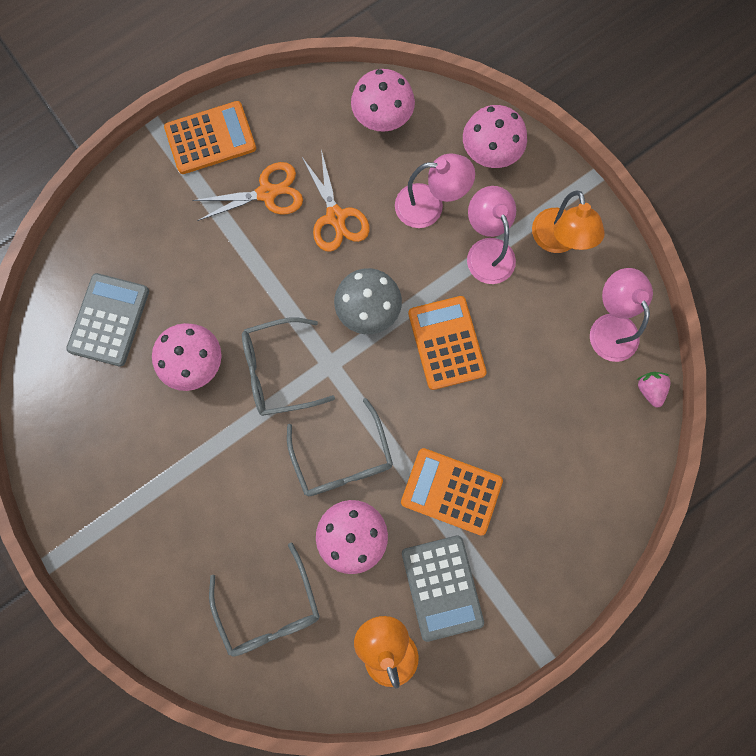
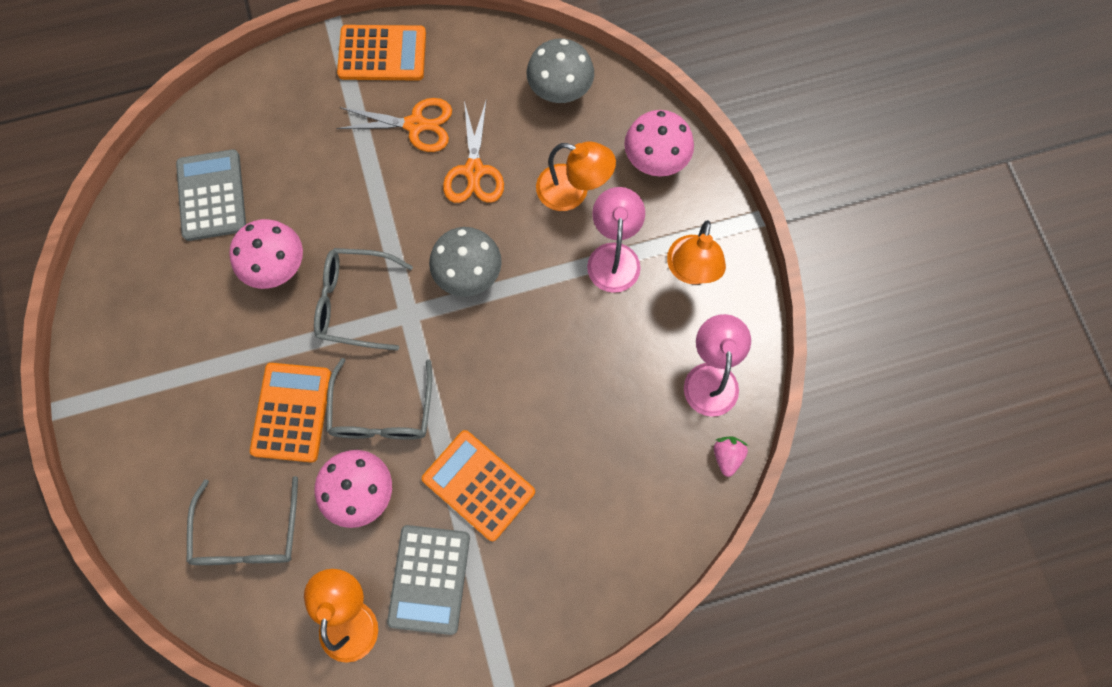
camera: 20 degrees right, 5 degrees down
grey calculator [66,273,149,367] -> grey calculator turned 45 degrees counterclockwise [176,149,246,241]
pink mushroom [351,69,415,132] -> grey mushroom [527,39,594,103]
pink lamp [395,153,475,228] -> orange lamp [536,141,616,211]
orange calculator [408,296,487,390] -> orange calculator moved to [250,363,332,462]

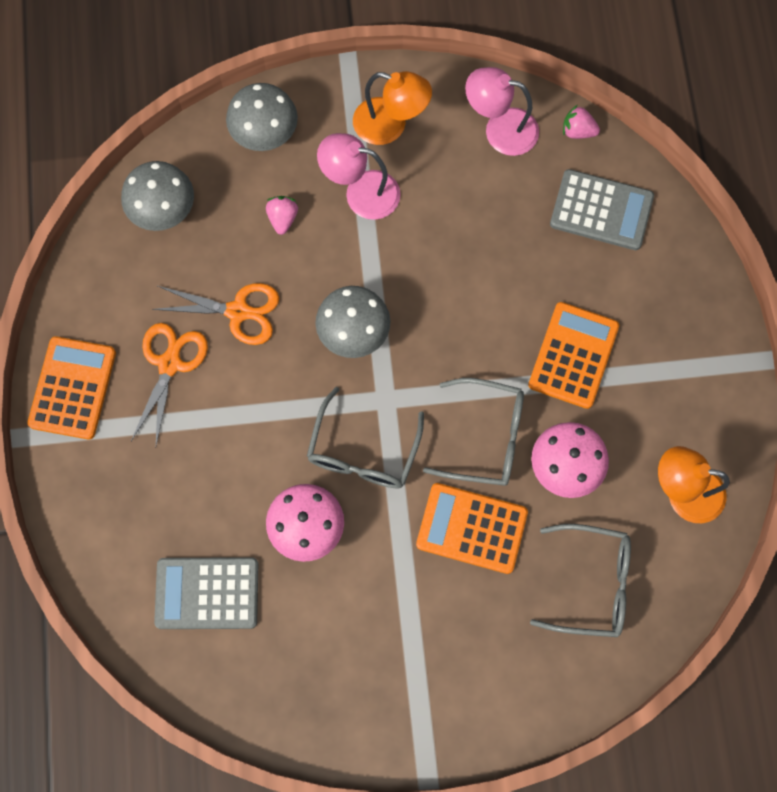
camera: 80 degrees left, 0 degrees up
grey calculator [387,525,470,635] -> grey calculator moved to [550,169,654,250]
orange calculator [422,430,535,541] -> orange calculator turned 150 degrees clockwise [528,302,619,409]
orange lamp [536,141,616,211] -> pink strawberry [266,196,298,235]
pink mushroom [624,110,694,176] -> grey mushroom [226,83,298,151]

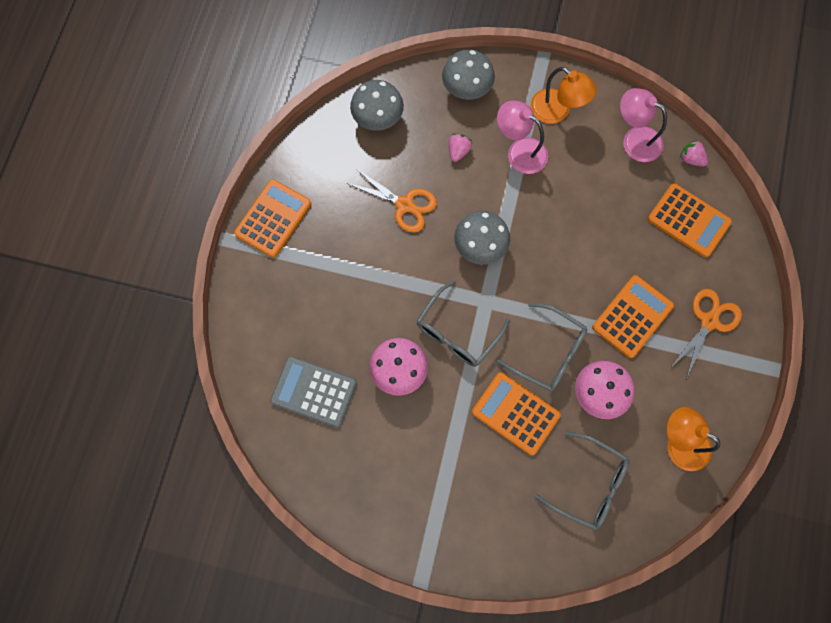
camera: 20 degrees right, 0 degrees up
orange scissors [131,323,208,445] -> orange scissors moved to [670,289,742,379]
grey calculator [550,169,654,250] -> orange calculator [648,183,732,258]

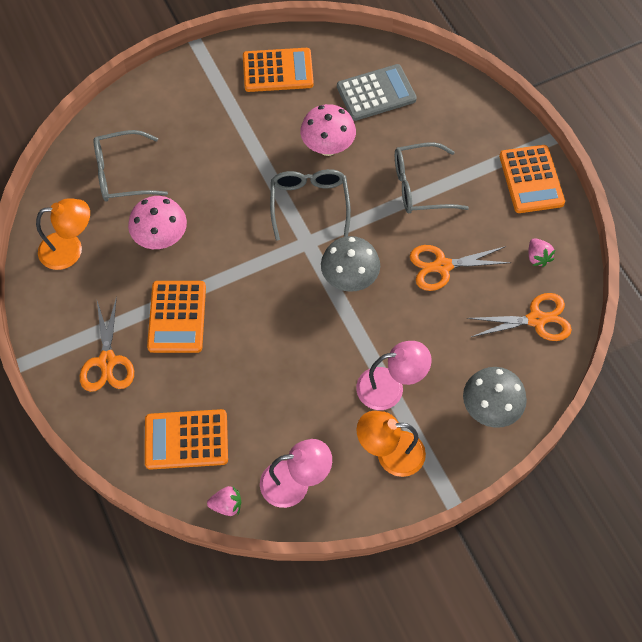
camera: 140 degrees right, 10 degrees down
grey mushroom [350,80,404,131] -> orange scissors [467,293,572,341]
pink strawberry [449,133,472,162] -> pink strawberry moved to [529,238,555,267]
orange calculator [472,372,561,456] -> orange calculator moved to [243,48,314,92]
grey glasses [495,303,587,392] -> grey glasses moved to [395,142,469,213]

